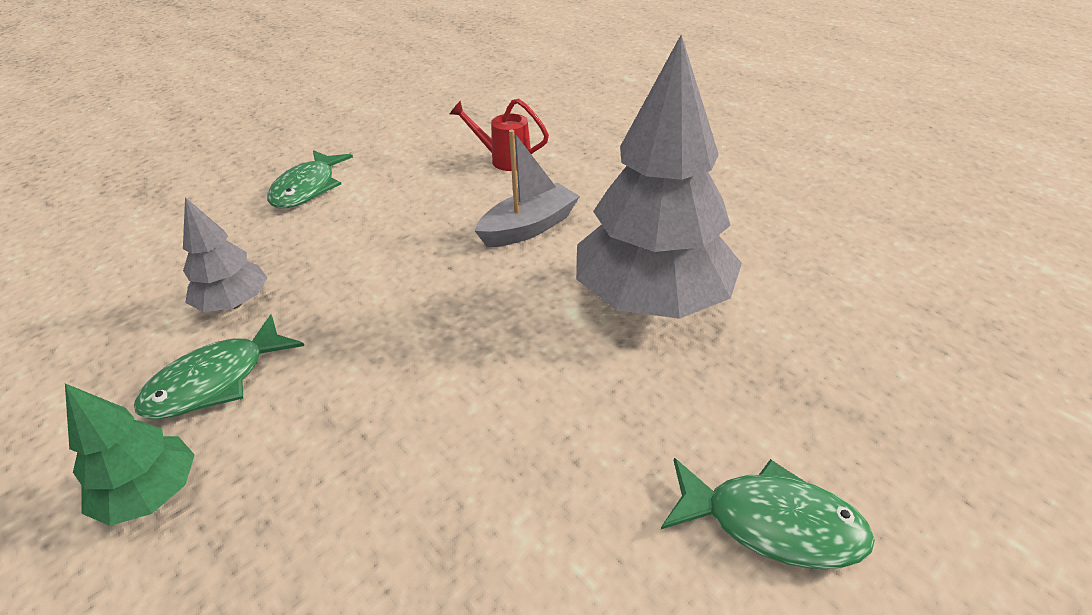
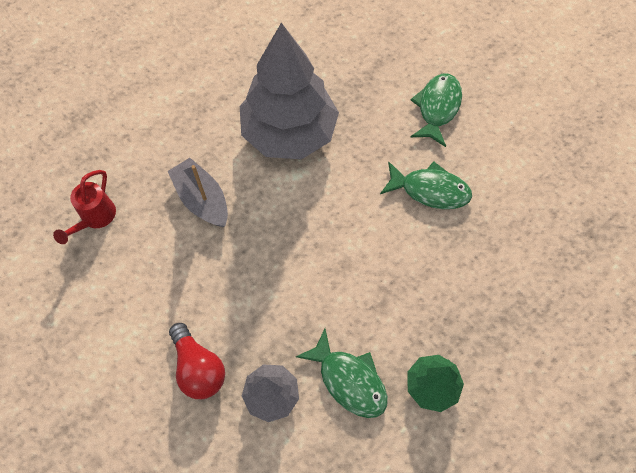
camera: 90 degrees left, 25 degrees up
green fish [267,150,353,208] -> green fish moved to [380,161,472,209]
none -> red light bulb [169,323,225,399]

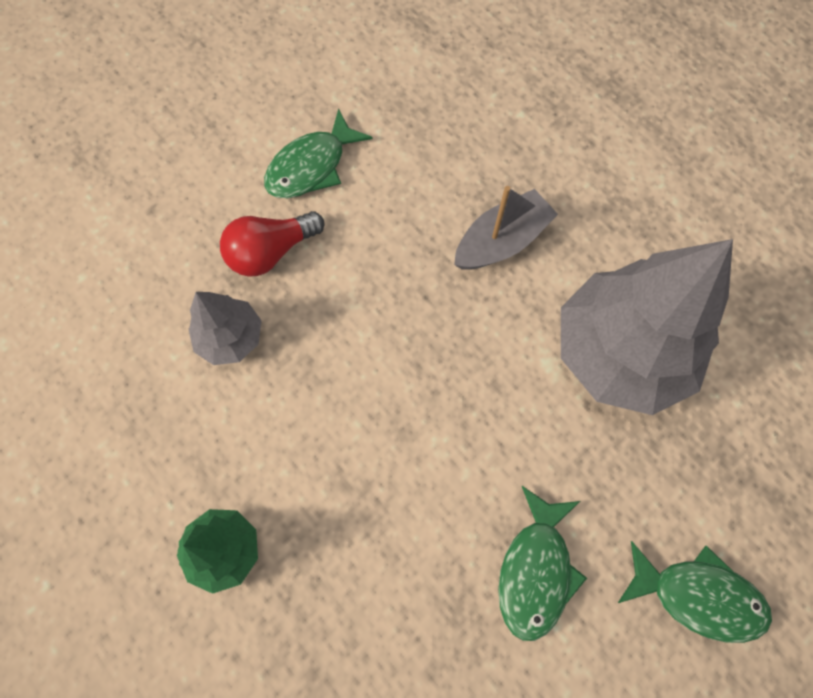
camera: 90 degrees right, 5 degrees up
red watering can [53,170,116,244] -> none
green fish [296,329,388,418] -> green fish moved to [264,108,373,198]

